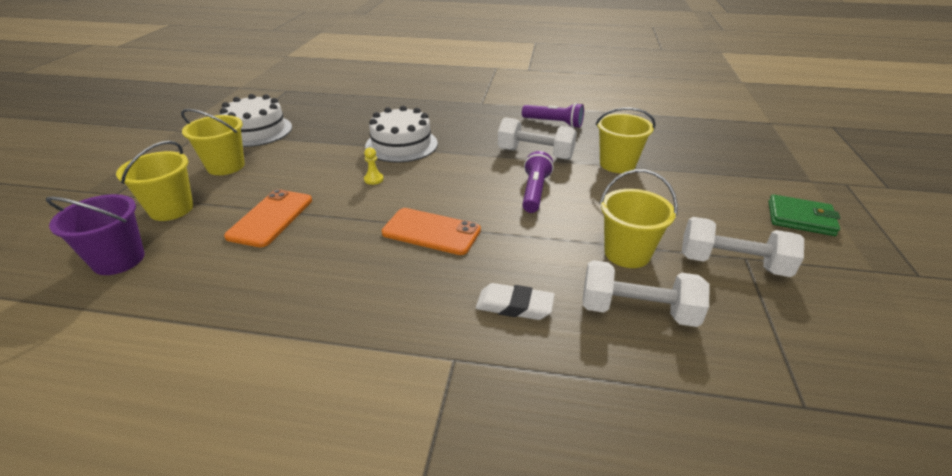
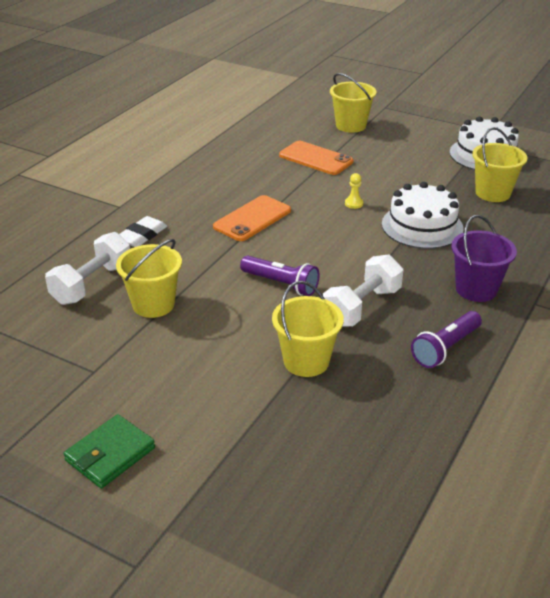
camera: 110 degrees right, 0 degrees up
purple bucket [46,194,145,275] -> purple bucket moved to [451,215,517,302]
yellow bucket [181,109,245,175] -> yellow bucket moved to [472,127,528,202]
white dumbbell [682,217,804,277] -> none

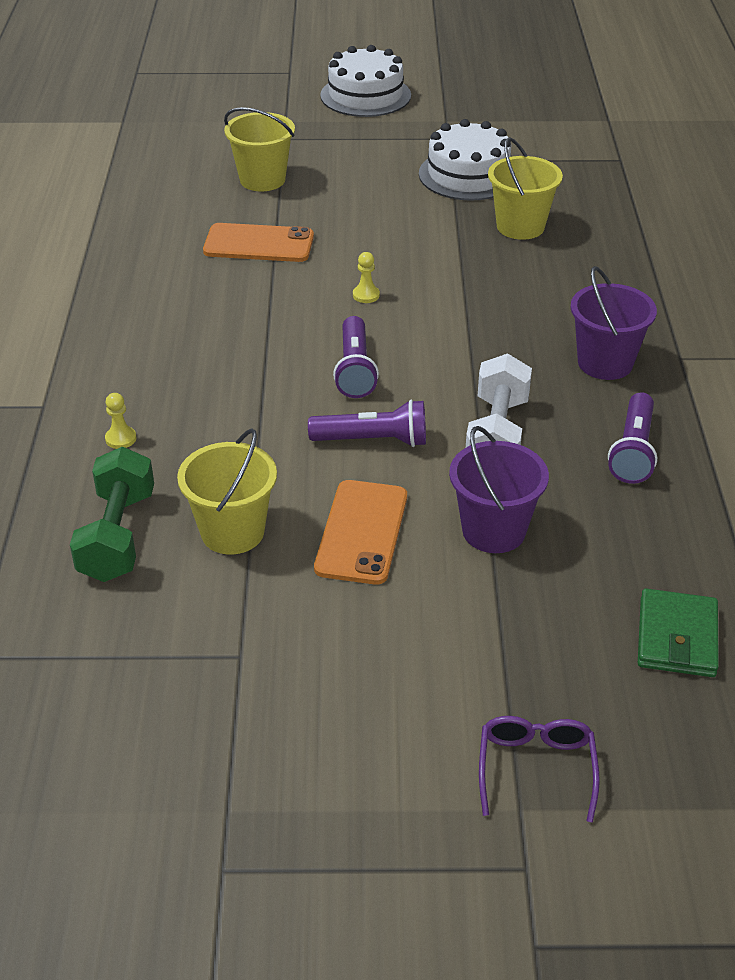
camera: 30 degrees left, 5 degrees up
white dumbbell [45,232,130,305] -> green dumbbell [70,447,154,582]
green wallet [64,414,155,488] -> green wallet moved to [638,589,719,677]
white eraser [119,216,167,247] -> yellow pawn [105,393,136,449]
orange phone [213,195,291,241] -> orange phone moved to [314,480,407,585]
yellow bucket [272,281,344,377] -> purple bucket [449,426,549,553]
white cake [382,182,464,249] -> white cake moved to [320,45,411,117]
none -> purple flashlight [333,316,379,398]
none -> purple glasses [479,716,600,823]

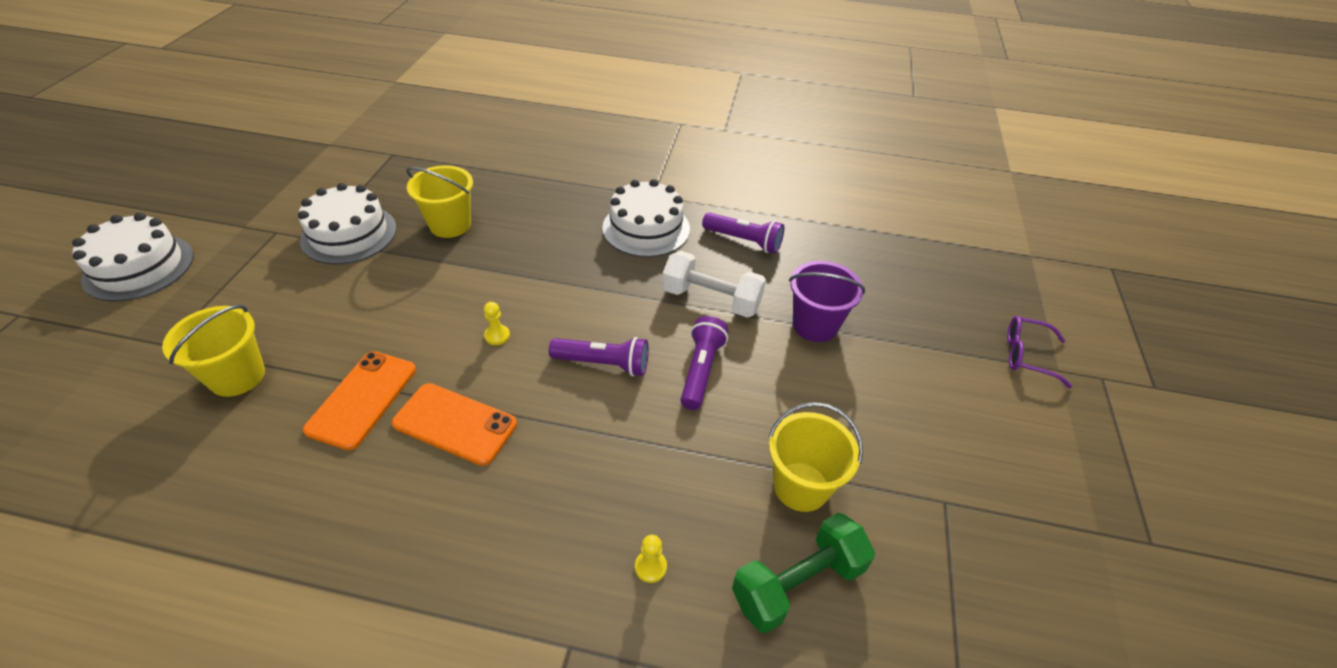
camera: 80 degrees left, 5 degrees up
green dumbbell [70,447,154,582] -> green dumbbell turned 45 degrees counterclockwise [732,513,875,633]
orange phone [314,480,407,585] -> orange phone moved to [392,383,517,466]
purple bucket [570,266,657,380] -> white cake [602,179,690,257]
green wallet [638,589,719,677] -> none

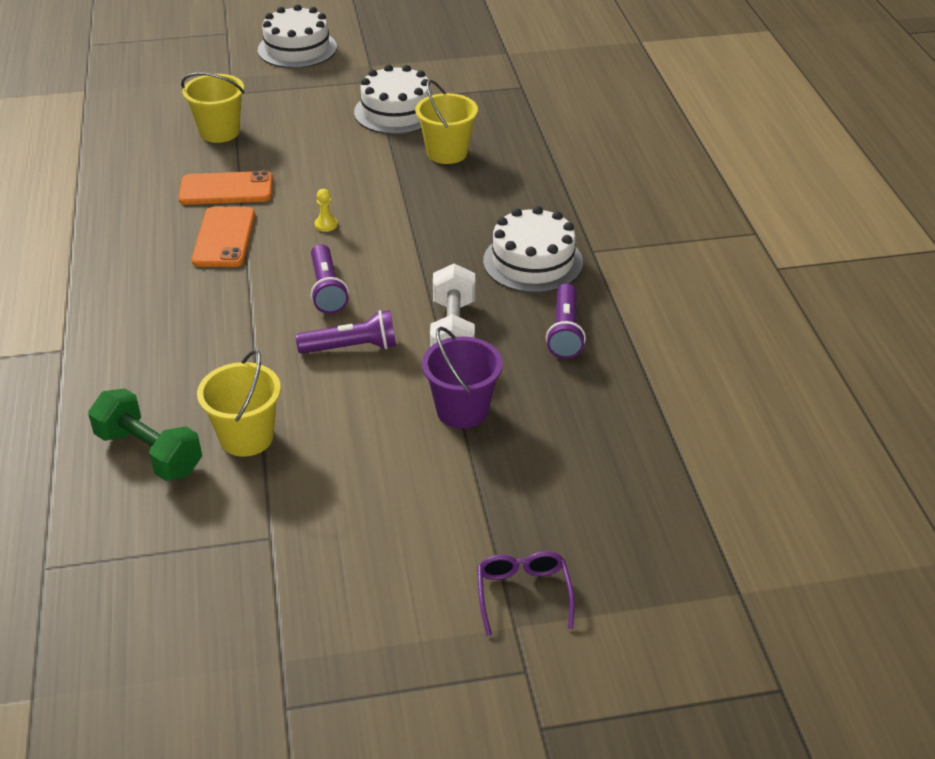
camera: 70 degrees right, 5 degrees down
yellow pawn [635,535,667,583] -> none

